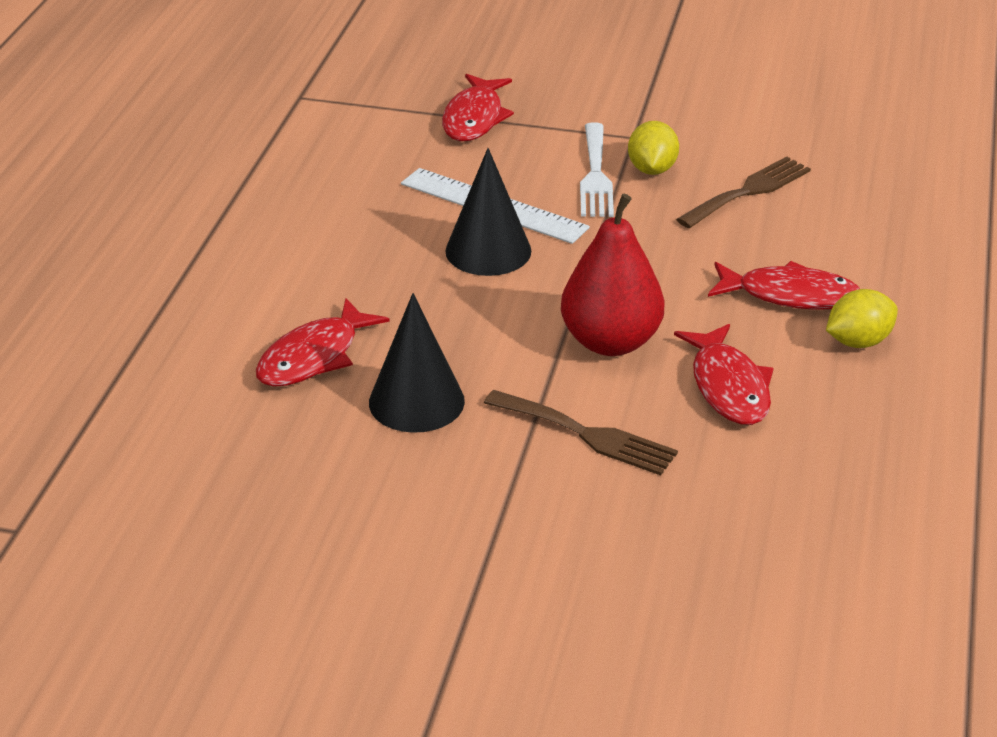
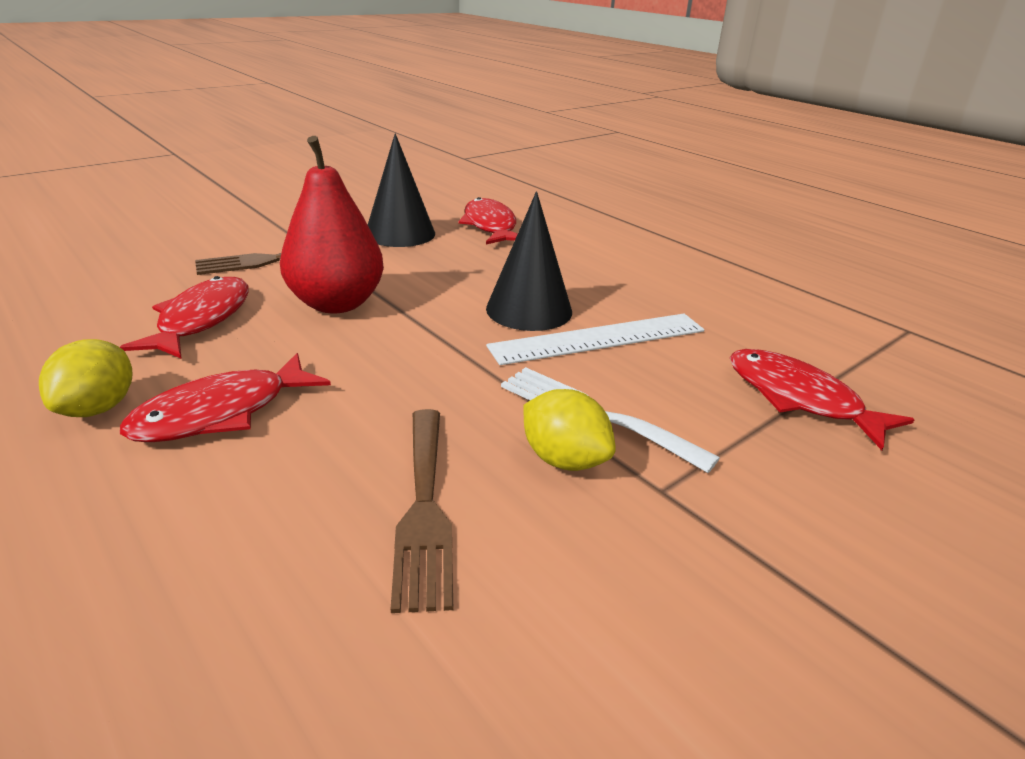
camera: 125 degrees right, 5 degrees down
red fish [674,324,774,425] -> red fish turned 75 degrees clockwise [120,276,249,359]

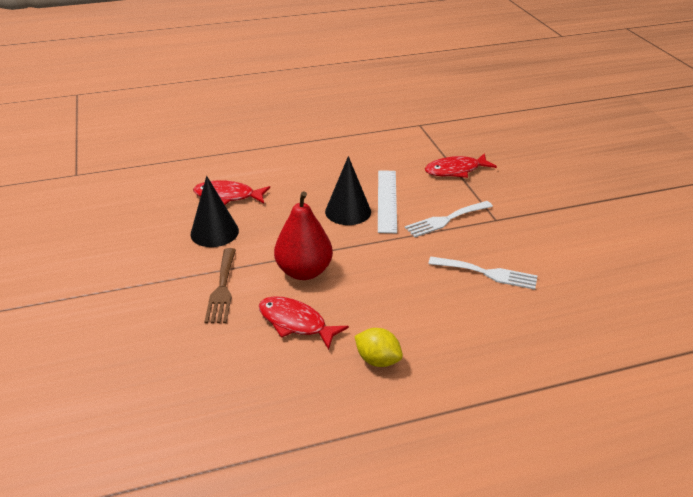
camera: 65 degrees left, 5 degrees up
red fish [120,353,331,443] -> none
brown fork [391,409,453,613] -> white fork [428,257,538,290]
yellow lemon [523,389,616,471] -> none

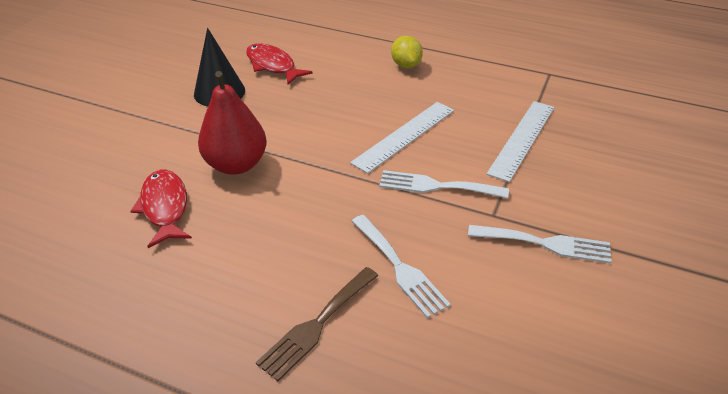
camera: 40 degrees right, 5 degrees up
brown fork [204,248,236,323] -> brown fork moved to [256,267,378,381]
black cone [325,156,371,225] -> none
yellow lemon [354,328,403,367] -> yellow lemon moved to [391,36,423,68]
red fish [425,153,497,178] -> white ruler [487,101,554,182]
none -> white fork [468,225,612,264]

